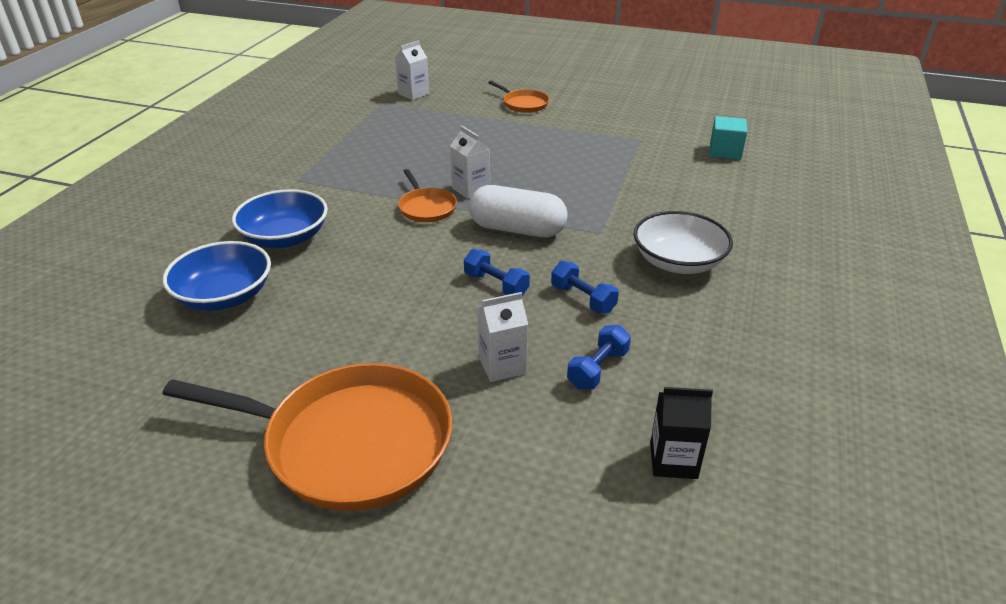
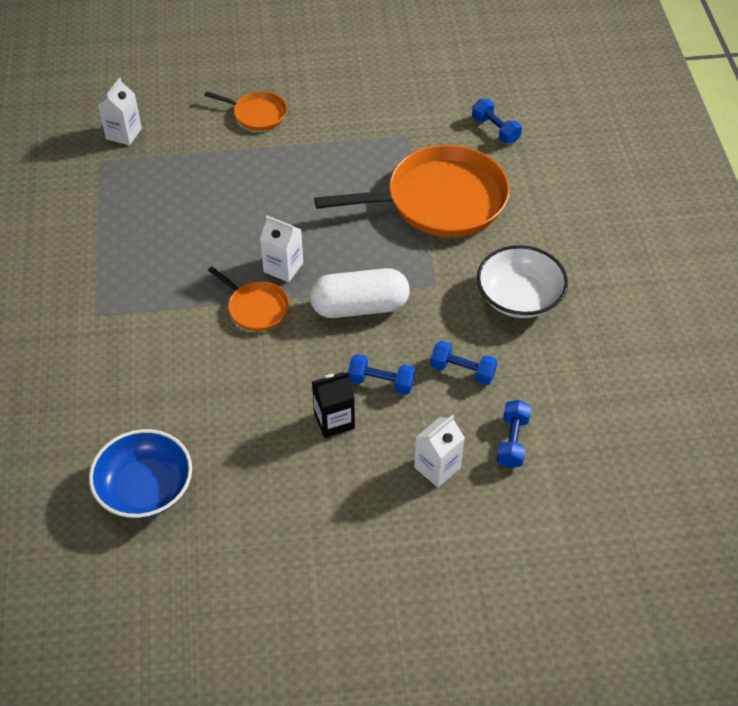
camera: 25 degrees left, 15 degrees up
orange pan [163,363,452,511] -> orange pan moved to [314,145,510,237]
blue bowl [232,189,328,248] -> none
black carton [650,387,713,479] -> black carton moved to [312,372,355,438]
turquoise cube [710,116,747,160] -> blue dumbbell [472,99,522,143]

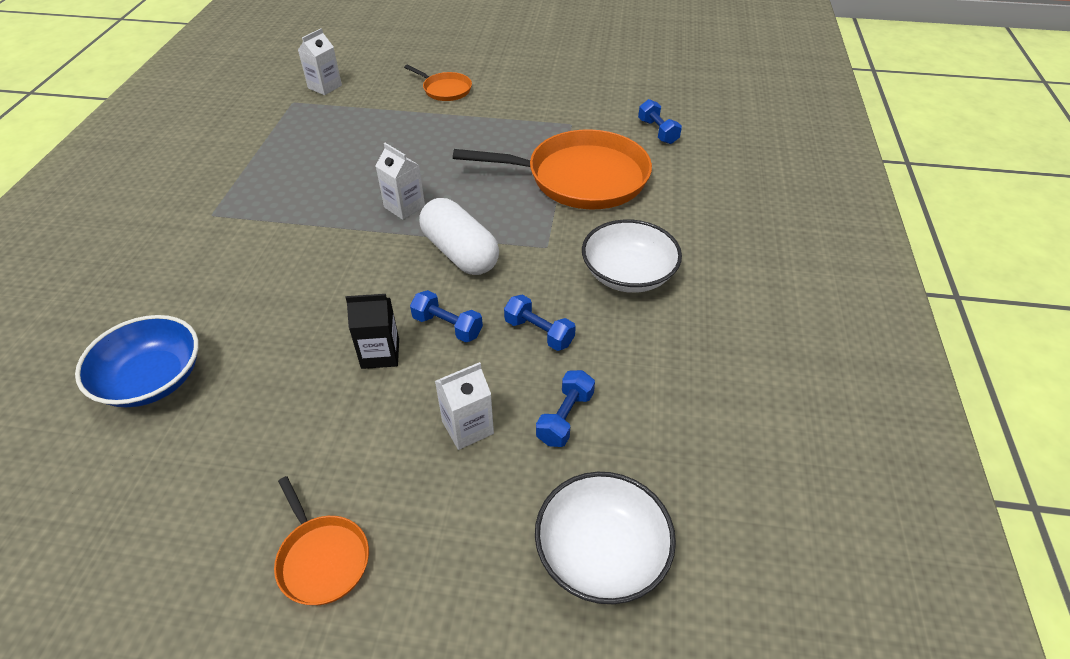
camera: 15 degrees right, 5 degrees down
orange pan [208,266,289,331] -> orange pan moved to [274,476,369,605]
white capsule [310,268,410,318] -> white capsule turned 45 degrees clockwise [419,198,499,275]
none -> white bowl [535,472,676,604]

